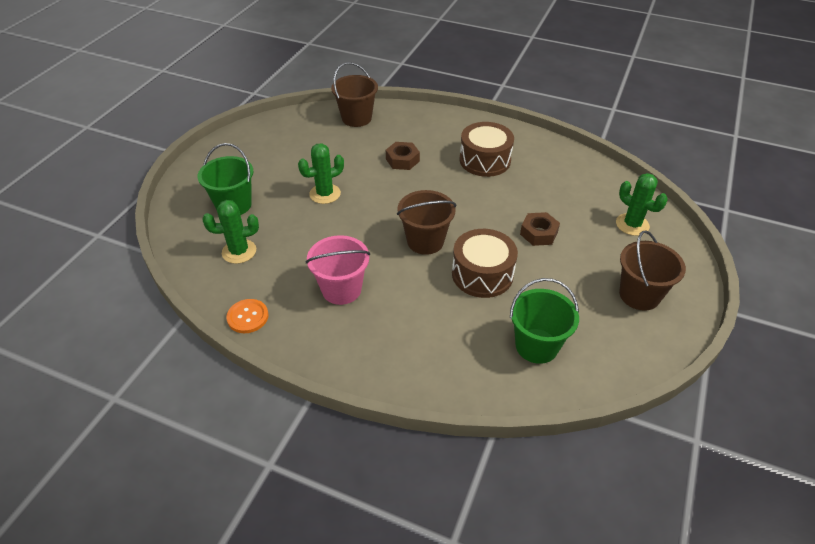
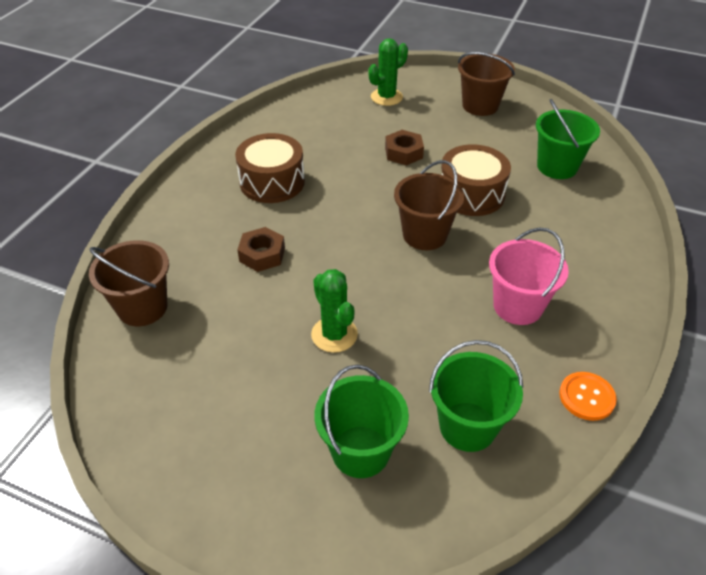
camera: 90 degrees left, 0 degrees up
green cactus [203,200,259,264] -> green bucket [429,340,523,452]

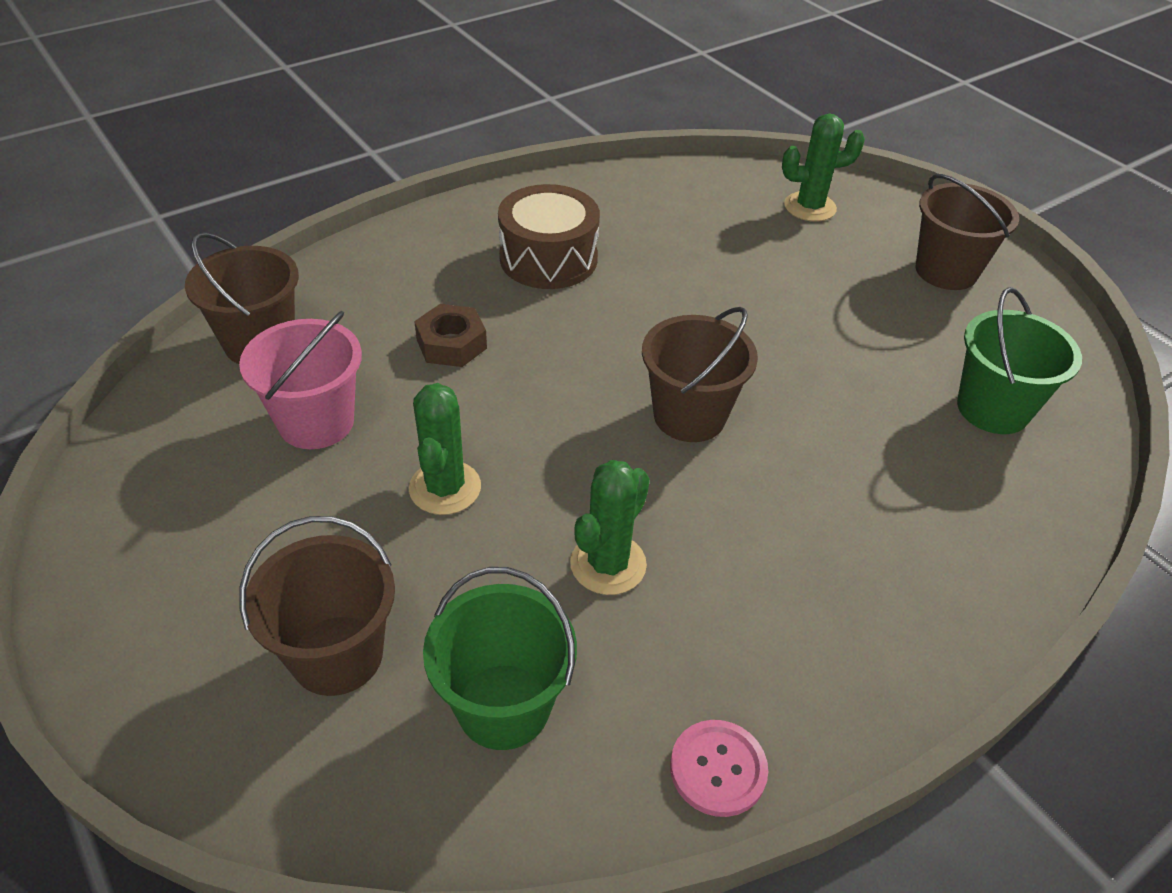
camera: 30 degrees right, 0 degrees up
green bucket [314,365,409,478] -> brown bucket [239,516,395,696]
brown nut [385,130,424,166] -> none
brown drum [441,144,511,216] -> none
pink bucket [489,227,569,325] -> pink bucket moved to [239,311,362,449]
orange button [559,372,617,421] -> pink button [670,720,768,817]
none -> green cactus [570,460,650,595]

